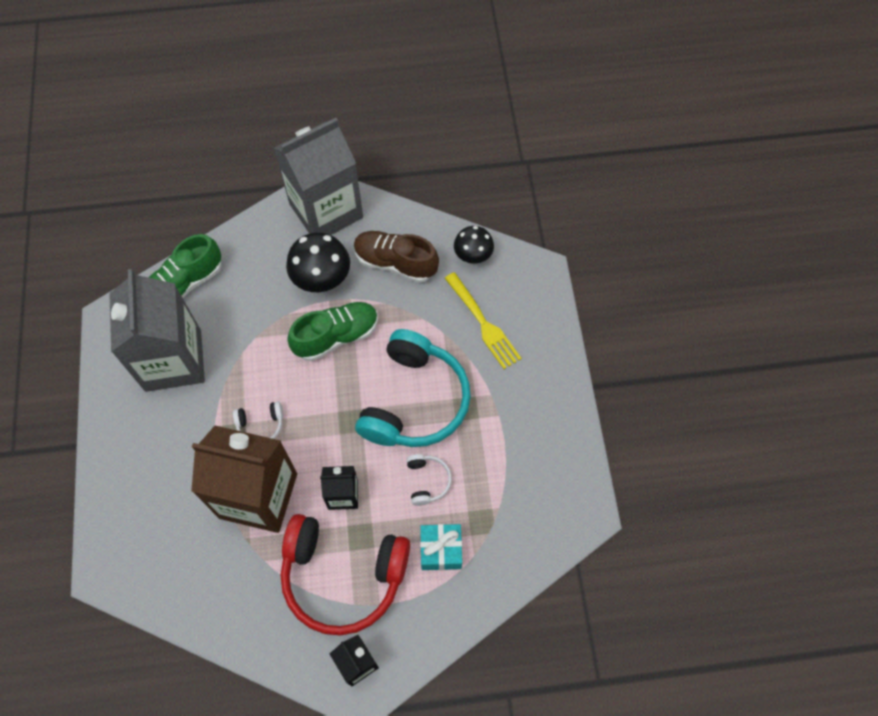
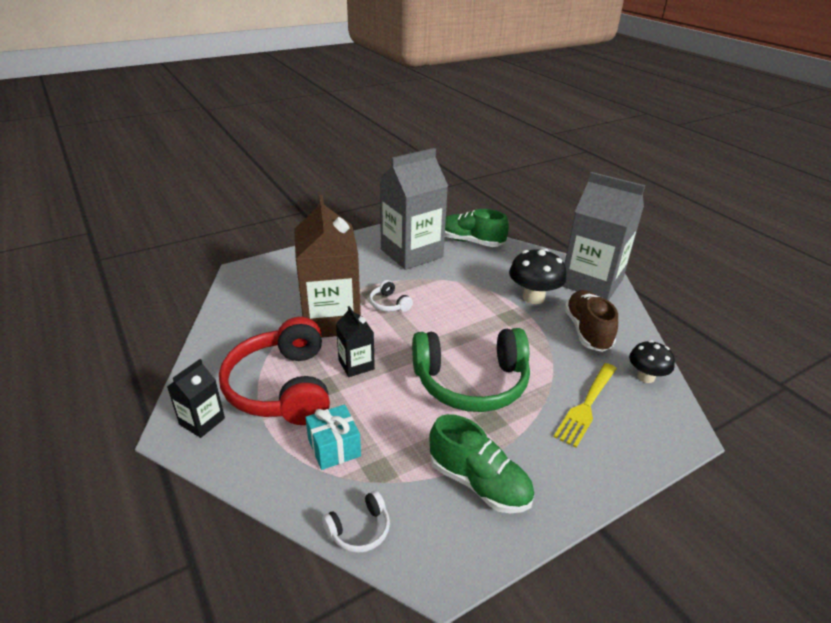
camera: 65 degrees right, 30 degrees down
green shoe [287,302,378,361] -> green shoe moved to [429,414,534,513]
turquoise headphones [355,329,471,447] -> green headphones [412,328,530,412]
white headphones [407,454,452,506] -> white headphones moved to [322,491,390,553]

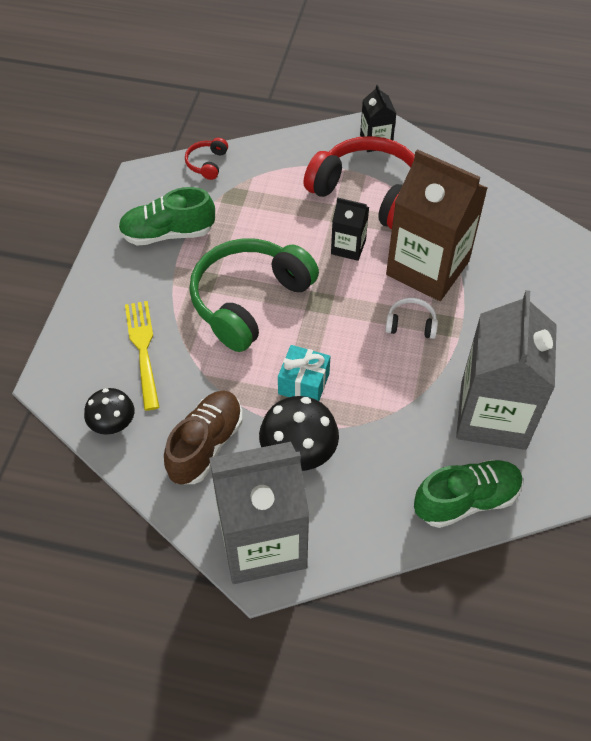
camera: 135 degrees right, 20 degrees up
turquoise gift [305,404,361,470] -> turquoise gift moved to [278,345,330,401]
white headphones [322,491,390,553] -> red headphones [185,138,228,180]
brown shoe [564,290,618,352] -> brown shoe turned 105 degrees counterclockwise [164,391,243,485]

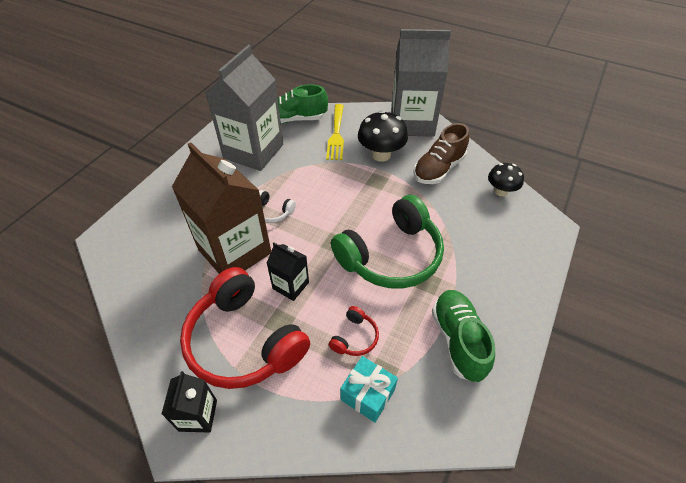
camera: 165 degrees left, 5 degrees down
green shoe [118,187,215,246] -> green shoe turned 105 degrees counterclockwise [432,290,495,382]
yellow fork [125,301,160,411] -> yellow fork moved to [326,104,344,160]
red headphones [185,138,228,180] -> red headphones moved to [329,306,379,356]
turquoise gift [278,345,330,401] -> turquoise gift moved to [340,356,398,422]

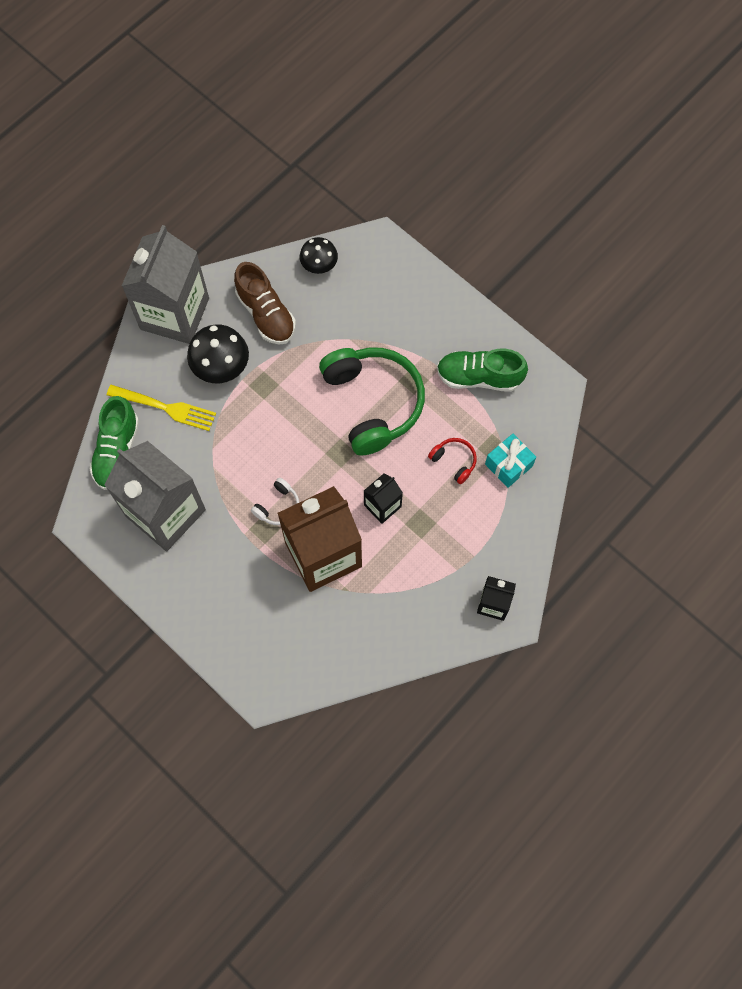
camera: 75 degrees left, 20 degrees up
red headphones [180,267,310,389] -> none

